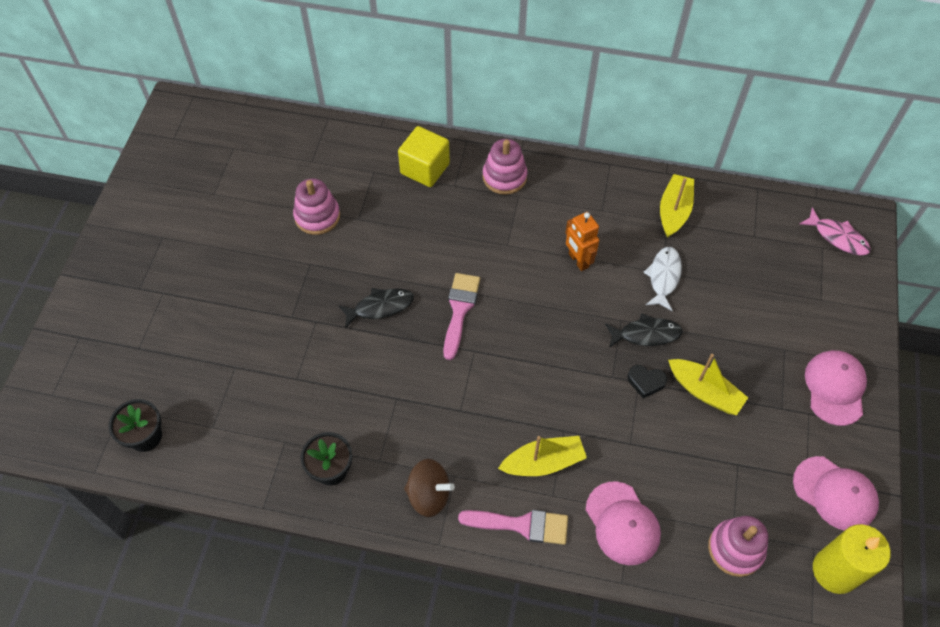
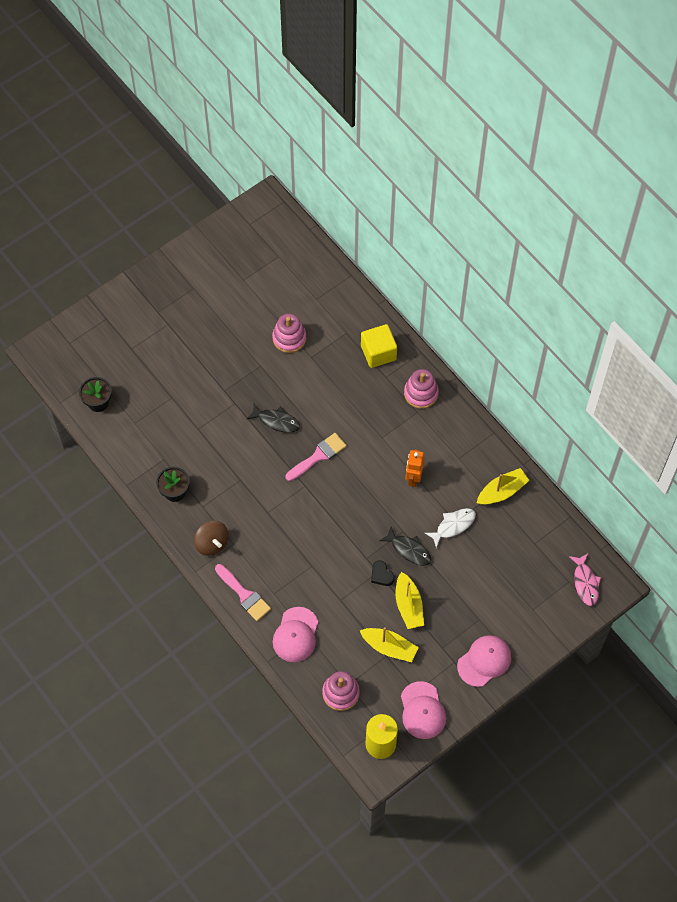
camera: 40 degrees right, 5 degrees up
yellow boat [498,436,587,476] -> yellow boat moved to [359,627,419,662]

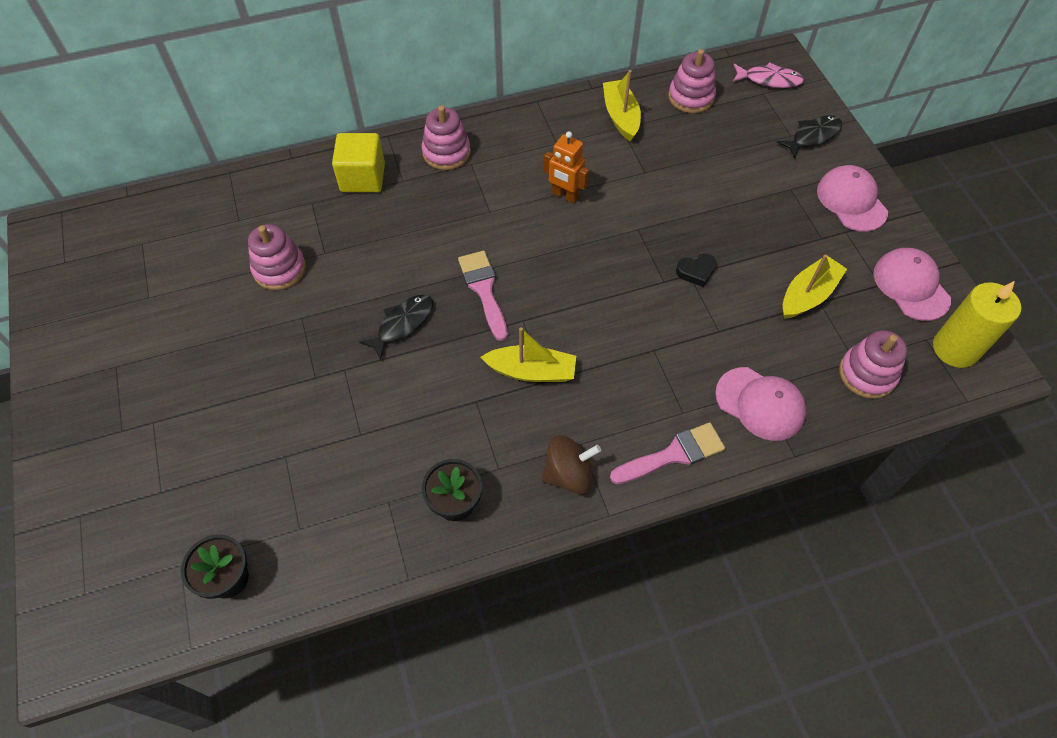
camera: 70 degrees left, 5 degrees down
black fish [380,526,431,566] -> black fish moved to [777,115,842,158]
yellow boat [396,572,424,629] -> yellow boat moved to [481,327,576,382]
pink cap [401,681,446,739] -> pink cap turned 120 degrees counterclockwise [873,248,951,321]
white fish [425,508,476,548] -> none
none -> pink stacking toy [668,49,716,113]

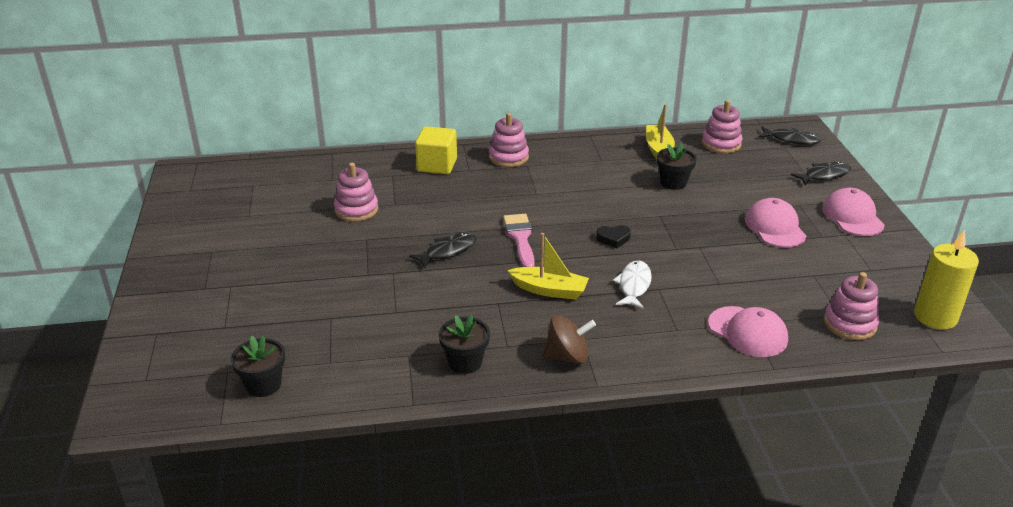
camera: 10 degrees right, 25 degrees down
orange robot [544,131,589,203] -> none
pink brush [610,422,725,484] -> none
black heart [676,254,717,287] -> black heart moved to [596,225,631,249]
pink fish [733,62,804,88] -> black fish [759,126,821,145]
yellow boat [783,254,847,319] -> none
pink cap [873,248,951,321] -> pink cap moved to [745,198,806,248]
none -> white fish [613,261,652,309]
none -> black flower pot [657,142,697,190]

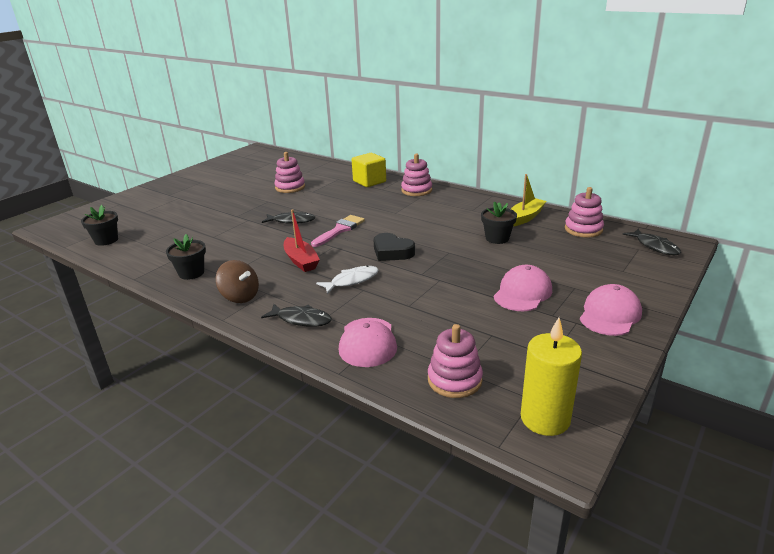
camera: 45 degrees right, 5 degrees down
yellow boat [507,233,589,300] -> red boat [284,209,320,272]
black heart [596,225,631,249] -> black heart [374,233,415,261], size x1.58
black fish [791,162,851,186] -> black fish moved to [261,304,332,327]

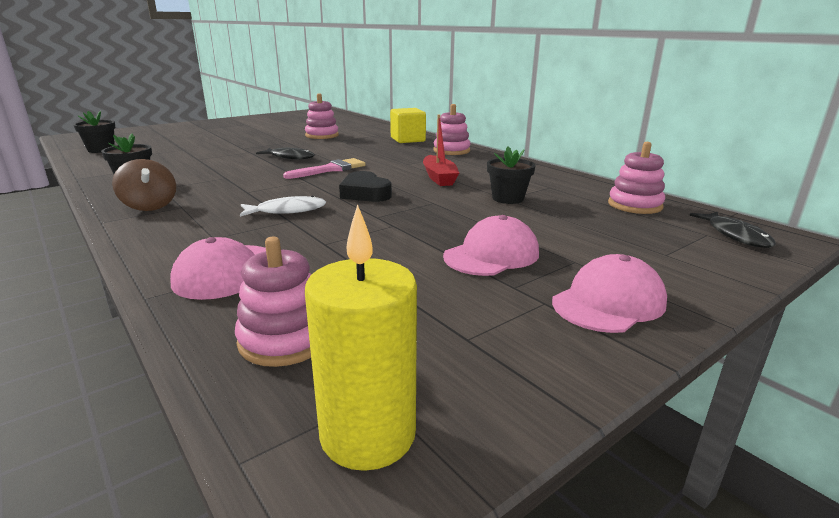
camera: 15 degrees right, 5 degrees down
black fish [261,304,332,327] -> none
red boat [284,209,320,272] -> red boat moved to [423,114,459,186]
yellow boat [511,174,546,226] -> none

